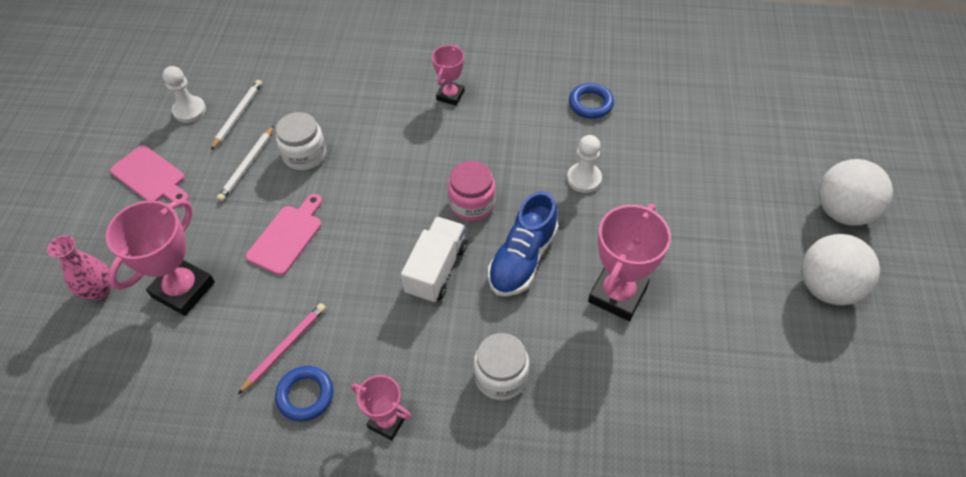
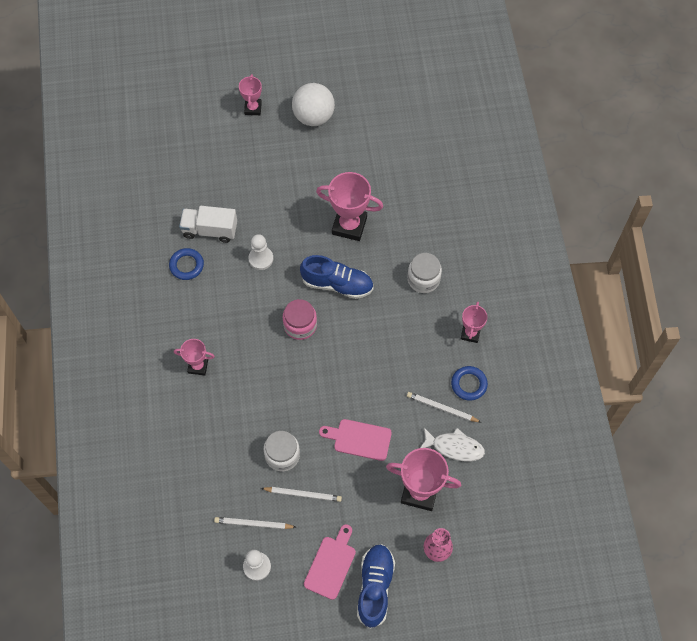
camera: 105 degrees left, 10 degrees up
pink pencil [238,303,326,394] -> white pencil [407,392,482,423]
white truck [401,217,467,303] -> white truck moved to [179,206,237,243]
white ball [819,159,893,226] -> pink trophy [239,74,262,115]
none -> blue shoe [357,544,395,629]
none -> white fish [420,428,485,461]

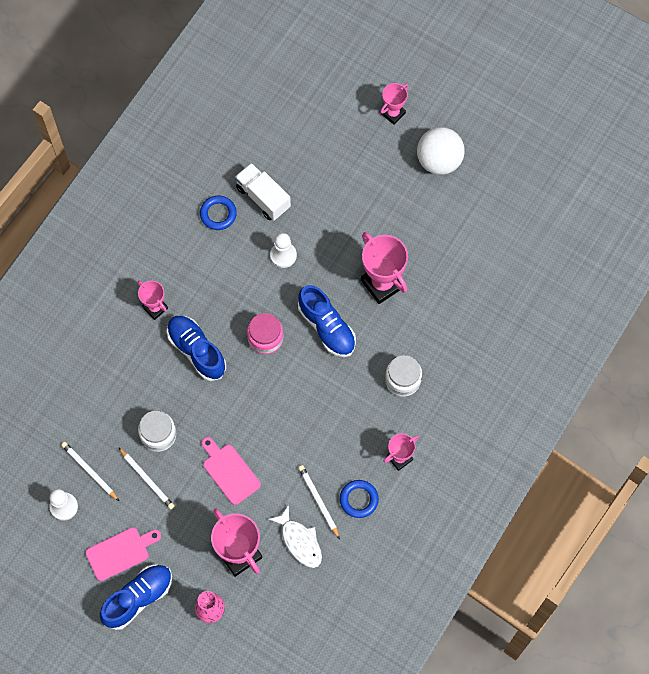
camera: 40 degrees right, 5 degrees up
none -> blue shoe [167,315,226,381]

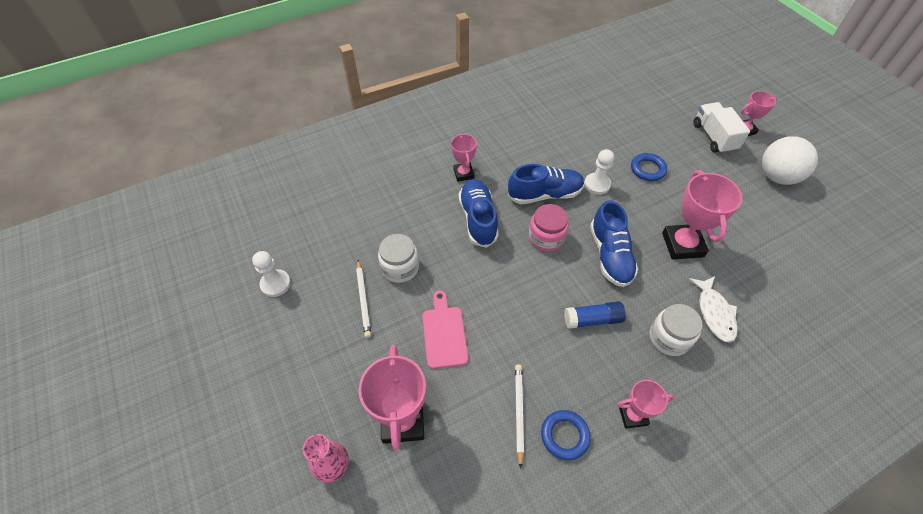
camera: 30 degrees right, 15 degrees down
white pencil [61,442,119,501] -> none
pink cutting board [86,527,161,581] -> none
blue shoe [100,564,172,630] -> blue shoe moved to [508,164,585,204]
blue ring [200,196,237,230] -> blue ring moved to [631,153,667,181]
white truck [235,163,291,221] -> white truck moved to [693,102,750,154]
white fish [268,505,322,568] -> white fish moved to [689,276,738,343]
none -> blue glue stick [564,301,626,329]

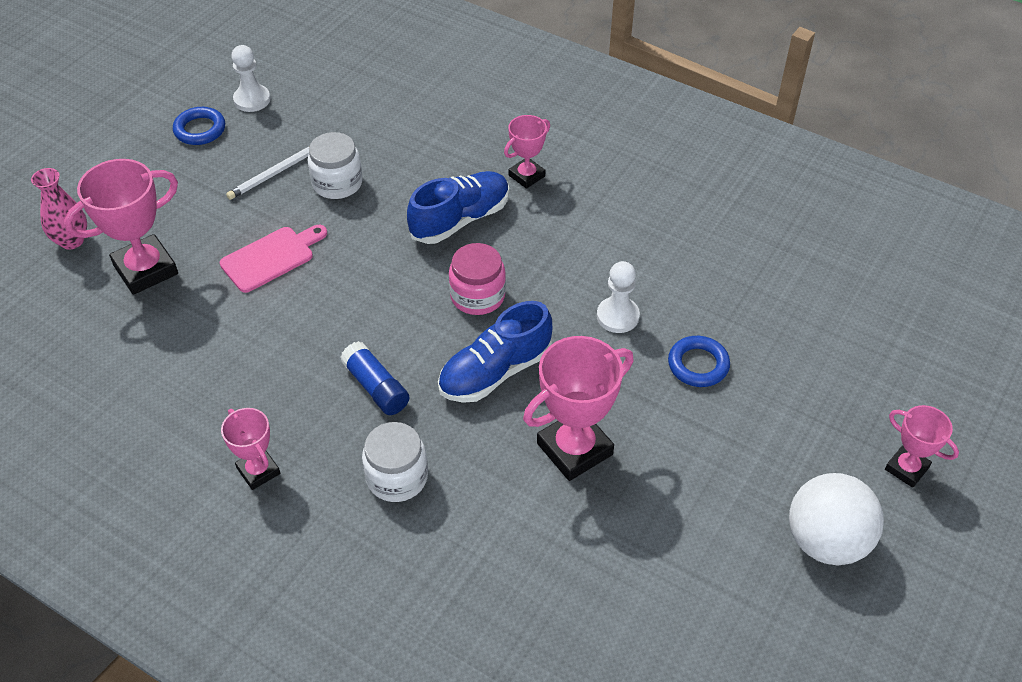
camera: 60 degrees right, 5 degrees down
blue shoe [508,164,585,204] -> none
white pencil [515,364,524,469] -> none
blue ring [541,410,591,460] -> blue ring moved to [173,107,225,145]
white fish [689,276,738,343] -> none
white truck [693,102,750,154] -> none

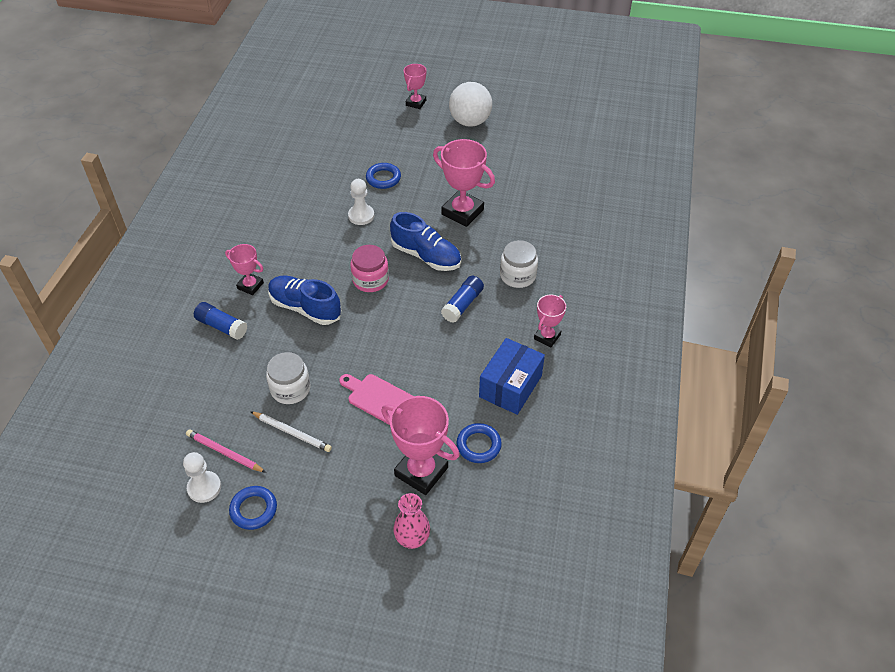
camera: 110 degrees left, 0 degrees up
none -> pink pencil [186,429,266,473]
none -> blue glue stick [194,302,247,340]
none -> blue ring [456,423,502,463]
none -> blue box [479,338,545,415]

